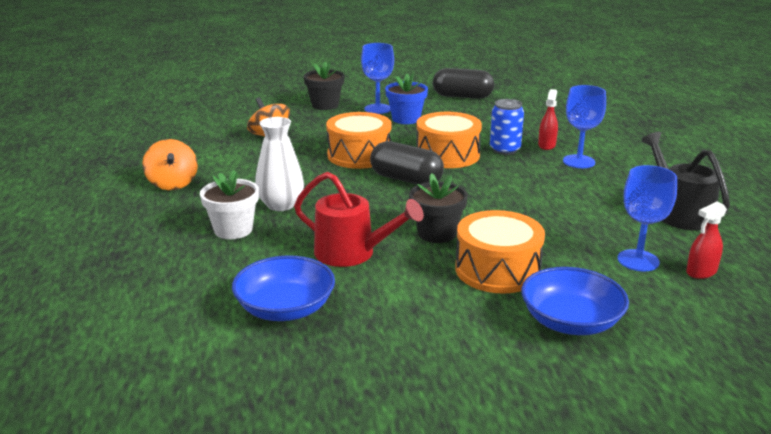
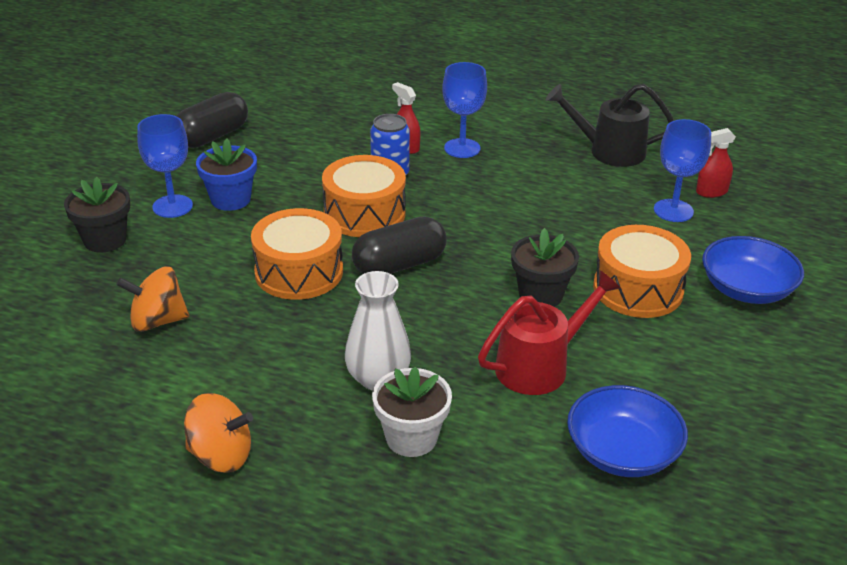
camera: 60 degrees left, 10 degrees up
red spray bottle [686,201,727,279] -> red spray bottle turned 75 degrees clockwise [696,128,736,198]

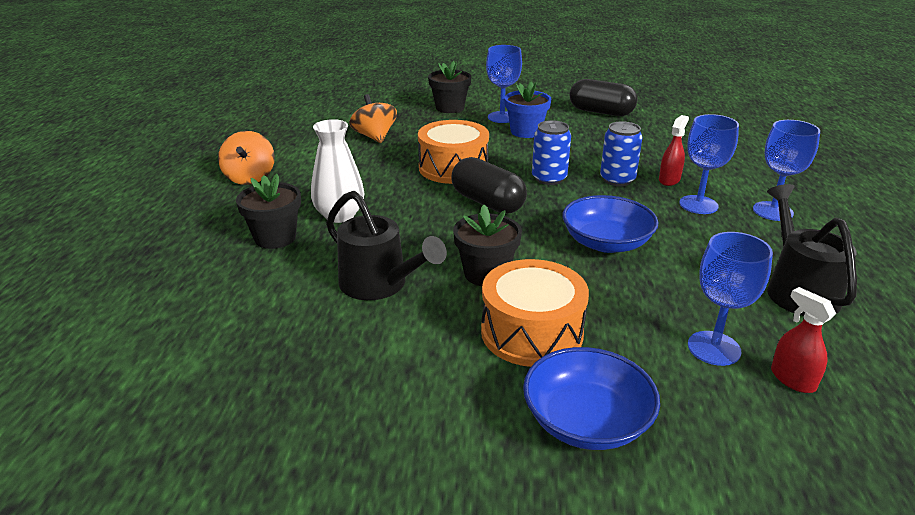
camera: 75 degrees right, 5 degrees down
orange drum [322,155,406,237] -> blue can [532,120,571,185]
white flower pot [372,367,452,457] -> black flower pot [236,174,301,249]
red watering can [478,270,621,395] -> black watering can [326,191,447,300]
blue bowl [567,385,688,477] -> blue bowl moved to [562,195,658,253]
none -> blue goblet [753,120,820,221]

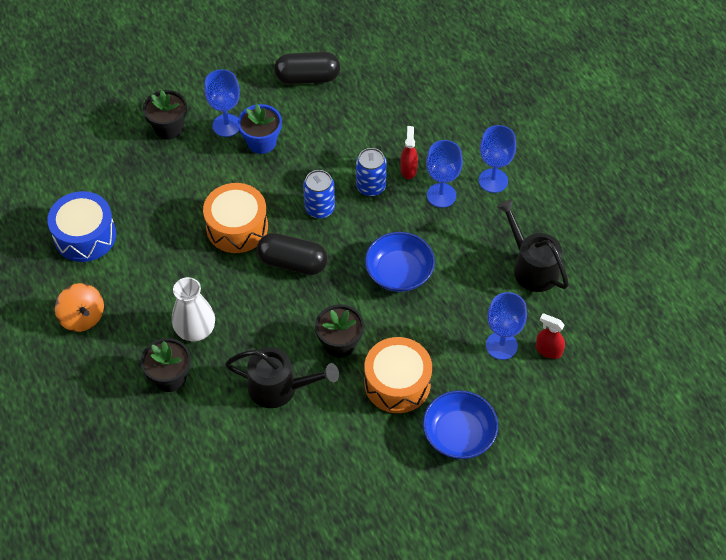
camera: 30 degrees left, 25 degrees up
orange spinning top [349,94,397,143] -> none
none -> blue drum [48,191,116,262]

